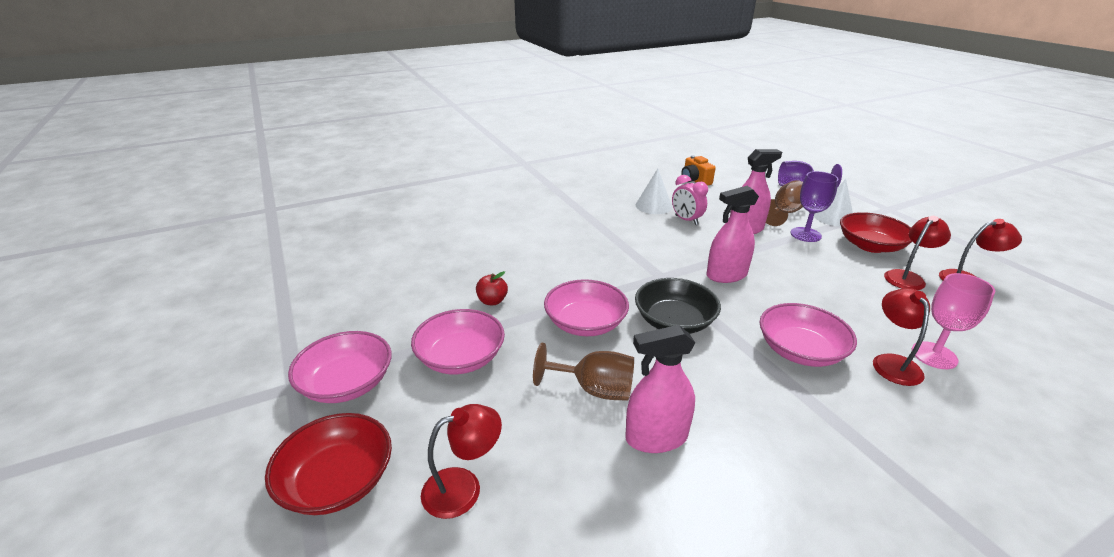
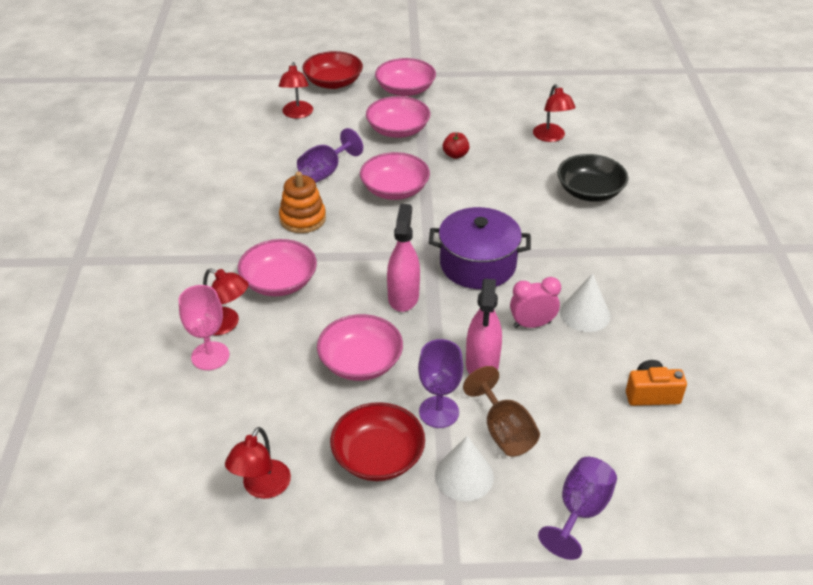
camera: 115 degrees right, 10 degrees up
brown goblet [533,343,634,401] -> purple goblet [297,128,363,183]
pink spray bottle [625,325,695,453] -> none
black bowl [635,278,721,334] -> black bowl moved to [557,154,628,202]
red lamp [884,216,951,290] -> red lamp moved to [533,84,576,142]
none -> orange stacking toy [279,172,326,233]
none -> pink bowl [317,314,403,381]
none -> purple pot [429,207,531,289]

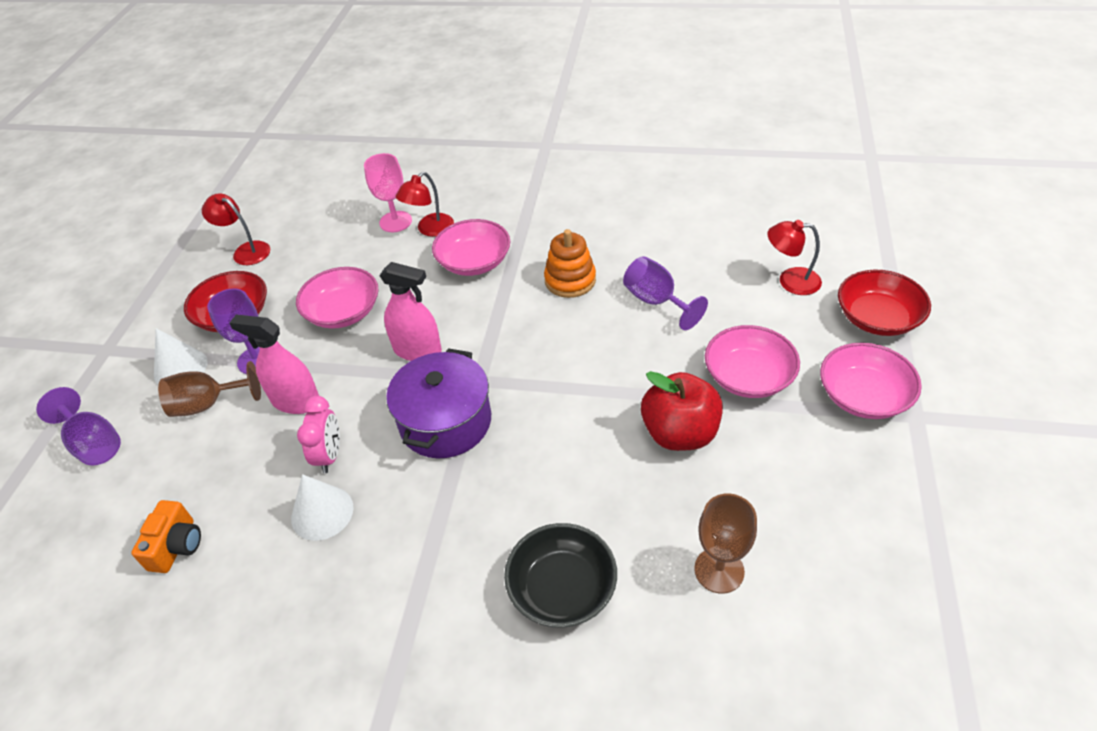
camera: 105 degrees right, 5 degrees up
pink bowl [360,152,430,200] -> none
red apple [443,132,470,159] -> red apple [641,371,723,451], size x2.03
red lamp [533,84,576,142] -> brown goblet [694,494,757,594]

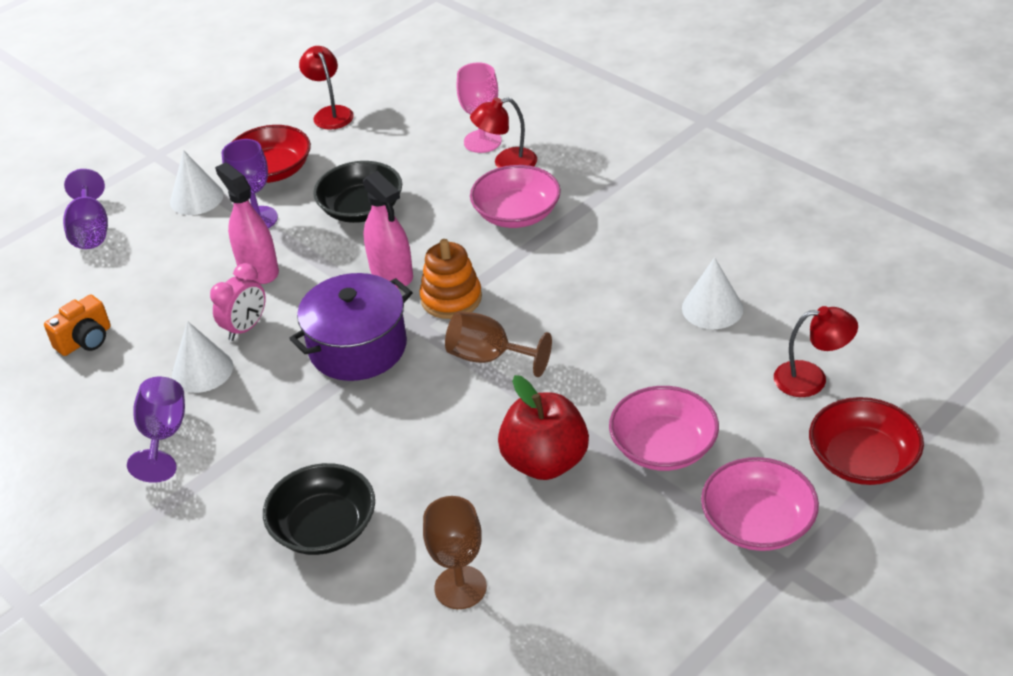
camera: 35 degrees right, 5 degrees down
brown goblet [158,361,261,417] -> brown goblet moved to [445,311,552,377]
pink bowl [296,267,379,329] -> black bowl [313,161,402,223]
orange stacking toy [544,229,596,298] -> orange stacking toy moved to [420,239,482,319]
purple goblet [623,256,708,330] -> purple goblet moved to [127,376,185,483]
red lamp [767,220,822,295] -> red lamp turned 135 degrees clockwise [774,306,858,397]
none -> white cone [682,257,743,329]

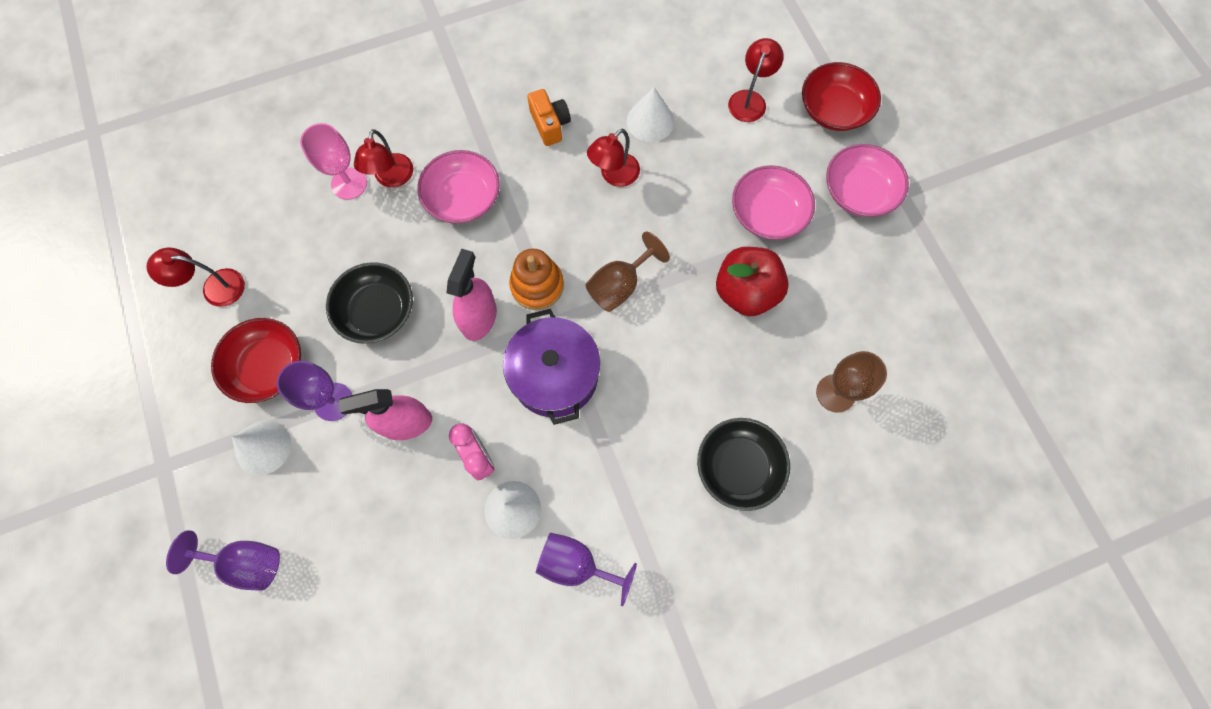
camera: 70 degrees left, 30 degrees up
orange camera [44,295,111,356] -> orange camera moved to [527,89,571,146]
pink spray bottle [363,171,413,288] -> pink spray bottle turned 60 degrees counterclockwise [447,249,497,341]
none -> red lamp [587,129,640,187]

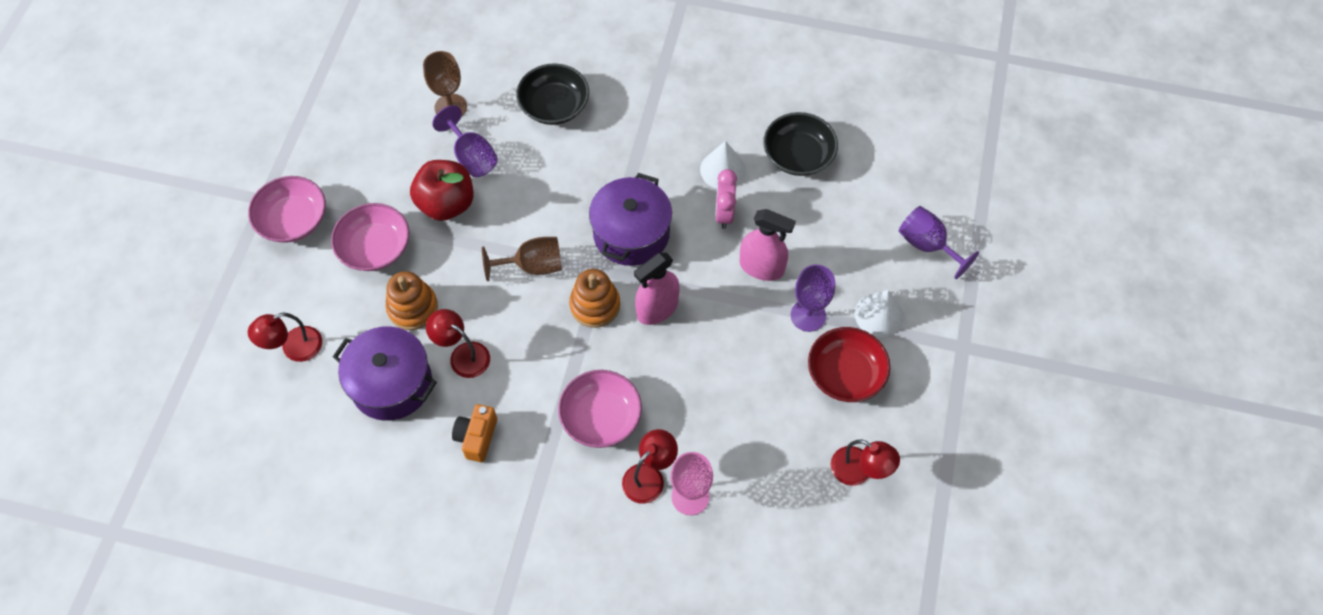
camera: 145 degrees left, 10 degrees down
black bowl [326,262,413,344] -> black bowl moved to [763,112,838,176]
purple goblet [536,533,637,606] -> purple goblet moved to [432,105,498,177]
red lamp [587,129,640,187] -> red lamp turned 135 degrees counterclockwise [426,309,490,378]
white cone [627,87,674,142] -> purple pot [333,326,437,421]
red bowl [802,62,881,131] -> none
none -> orange stacking toy [385,271,438,330]

